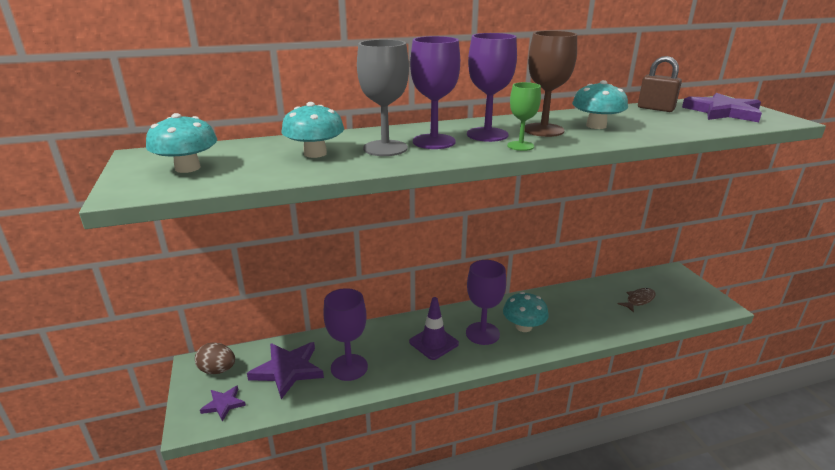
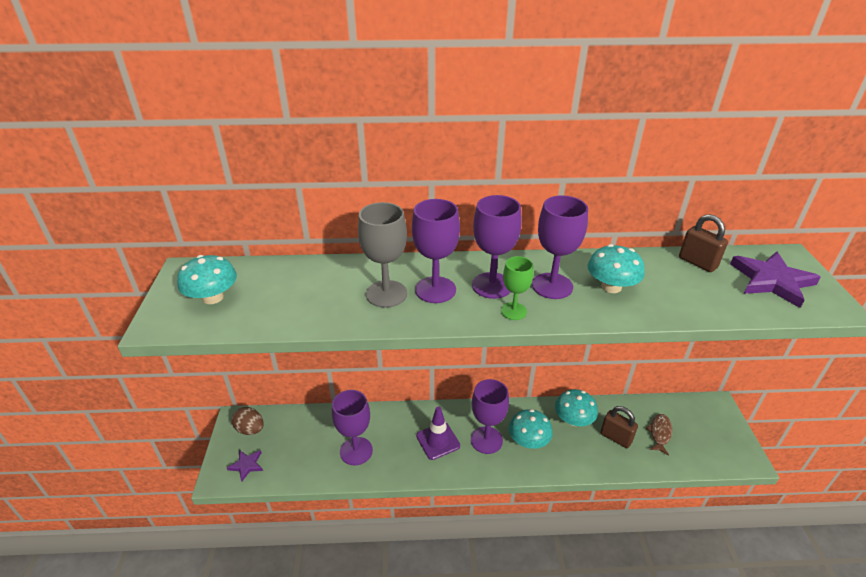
camera: 15 degrees right, 10 degrees up
purple star [247,342,324,399] -> none
turquoise mushroom [281,102,344,158] -> turquoise mushroom moved to [555,389,598,426]
brown goblet [525,31,577,137] -> purple goblet [532,195,588,299]
brown fish [618,288,656,313] -> brown fish turned 45 degrees counterclockwise [646,414,672,456]
none -> brown padlock [600,406,638,448]

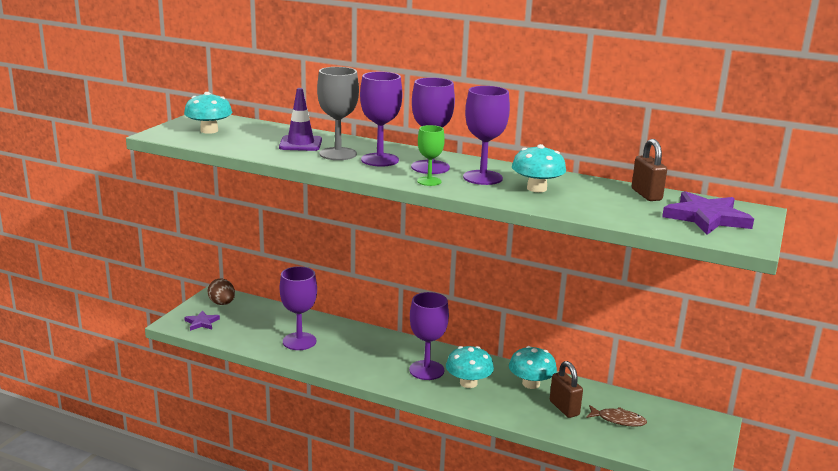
camera: 25 degrees right, 15 degrees down
purple traffic cone [416,406,460,460] -> purple traffic cone moved to [279,88,322,151]
brown fish [646,414,672,456] -> brown fish turned 60 degrees clockwise [586,405,647,427]

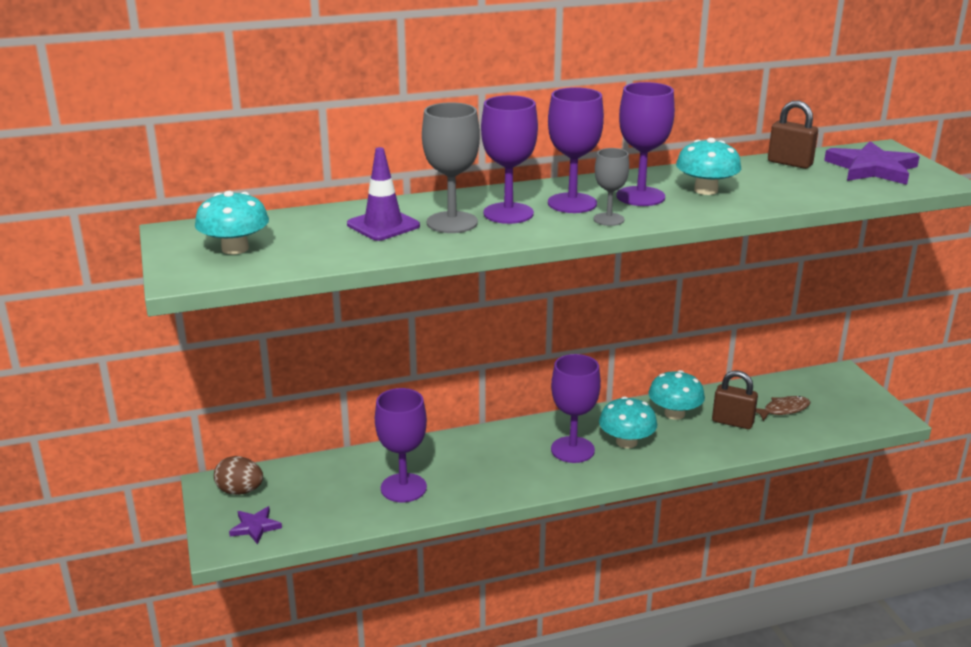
camera: 40 degrees left, 5 degrees up
green goblet [417,125,445,186] -> grey goblet [593,148,629,226]

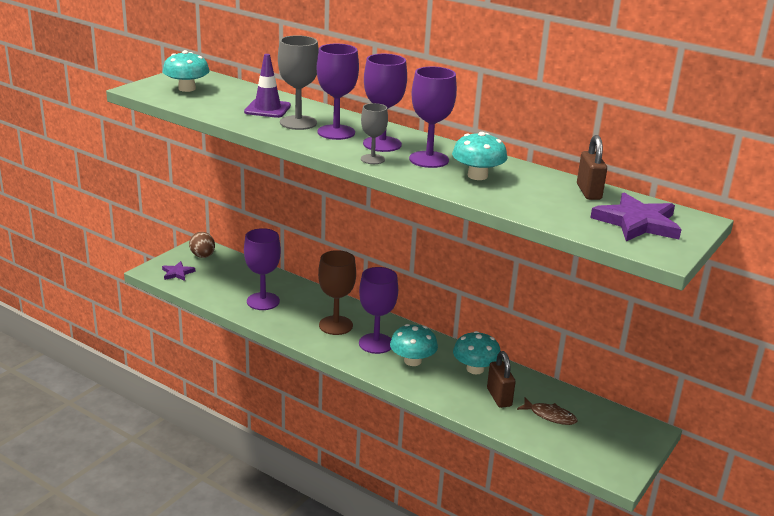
camera: 50 degrees right, 0 degrees up
none -> brown goblet [318,250,356,335]

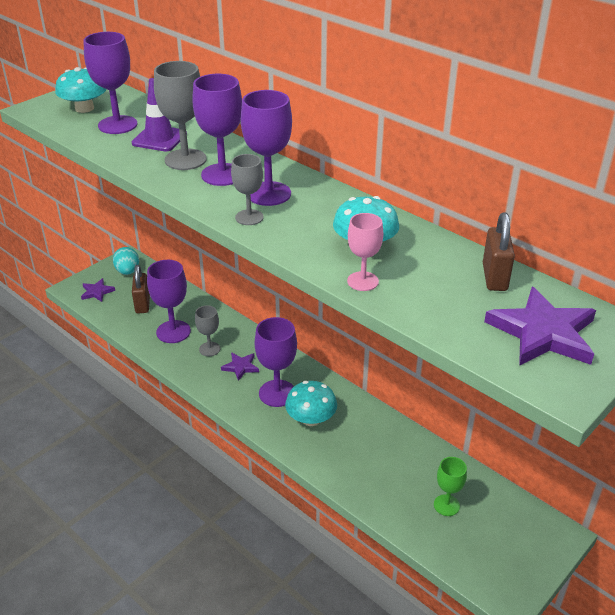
camera: 10 degrees right, 10 degrees up
brown egg [189,232,215,258] -> turquoise egg [113,247,139,275]
brown goblet [318,250,356,335] -> purple star [221,352,259,381]
purple goblet [409,66,457,168] -> purple goblet moved to [83,32,137,134]
turquoise mushroom [453,331,500,375] -> none
brown padlock [487,351,516,408] -> brown padlock moved to [132,265,150,314]
brown fish [517,398,577,425] -> green goblet [434,457,467,516]
none -> grey goblet [195,305,220,356]
none -> pink goblet [347,213,383,291]

